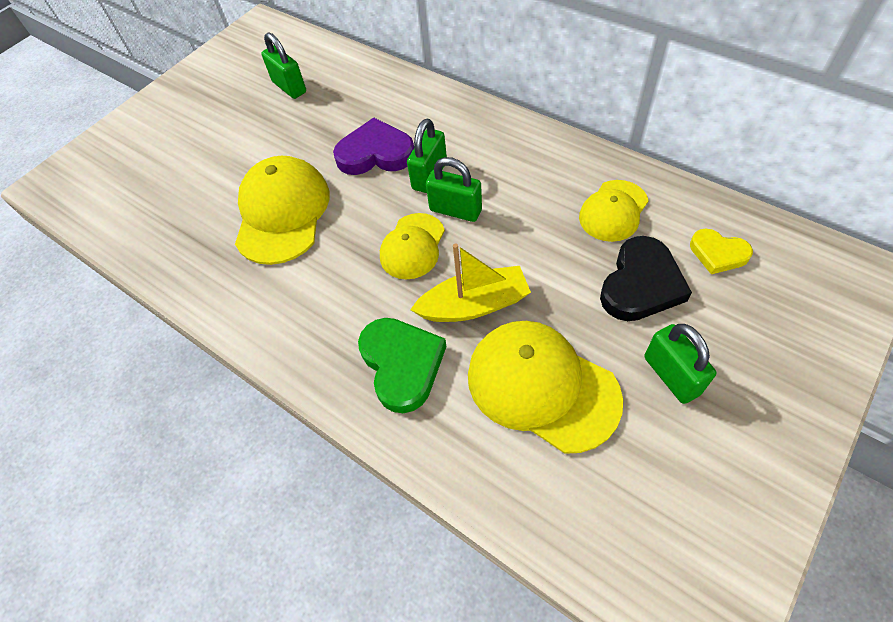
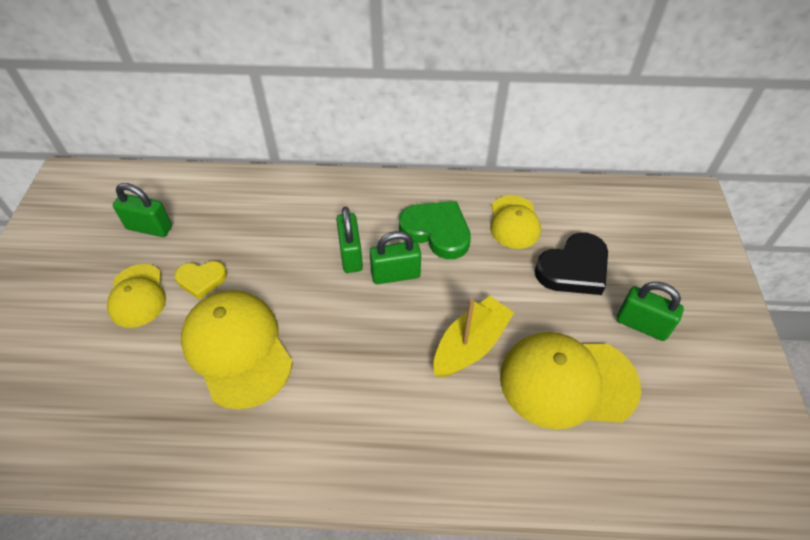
camera: 40 degrees left, 5 degrees down
purple heart [333,118,414,175] -> none
green heart [358,318,447,413] -> green heart moved to [399,201,471,259]
yellow cap [380,213,445,280] -> yellow cap moved to [107,264,166,328]
black heart [600,236,692,321] -> black heart turned 60 degrees clockwise [535,233,608,295]
yellow heart [690,229,753,274] -> yellow heart moved to [174,261,227,300]

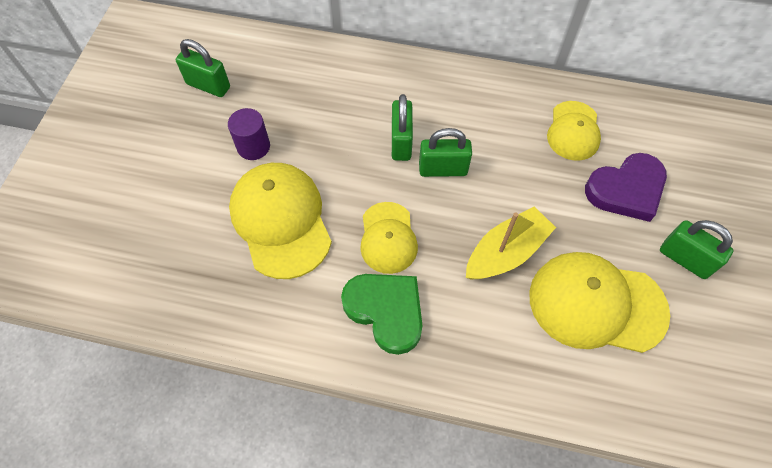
camera: 10 degrees right, 10 degrees up
yellow cap [107,264,166,328] -> yellow cap moved to [360,202,418,274]
yellow heart [174,261,227,300] -> purple cylinder [228,108,270,160]
green heart [399,201,471,259] -> green heart moved to [341,274,422,355]
black heart [535,233,608,295] -> purple heart [585,153,667,222]

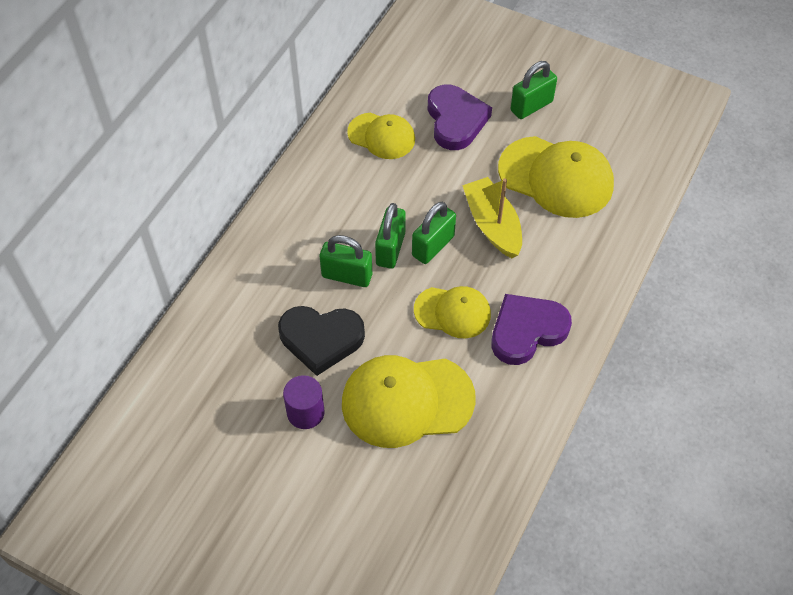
camera: 75 degrees left, 5 degrees down
green padlock [176,39,230,97] -> green padlock moved to [412,202,456,264]
green heart [341,274,422,355] -> purple heart [491,294,572,365]
yellow cap [529,252,670,353] -> yellow cap turned 90 degrees counterclockwise [498,136,614,218]
none -> black heart [278,306,365,376]

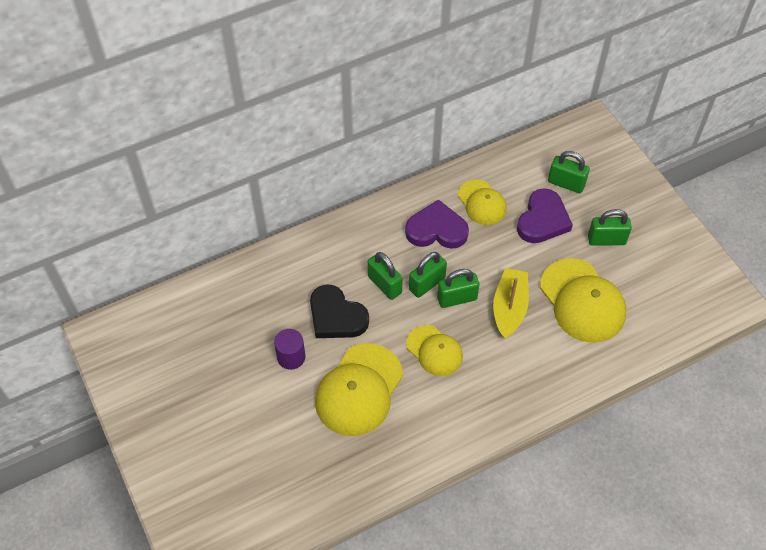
camera: 35 degrees right, 0 degrees up
yellow cap [342,355,476,448] -> yellow cap turned 90 degrees counterclockwise [315,343,403,436]
purple heart [491,294,572,365] -> purple heart moved to [405,200,469,249]
none -> green padlock [548,151,590,193]

